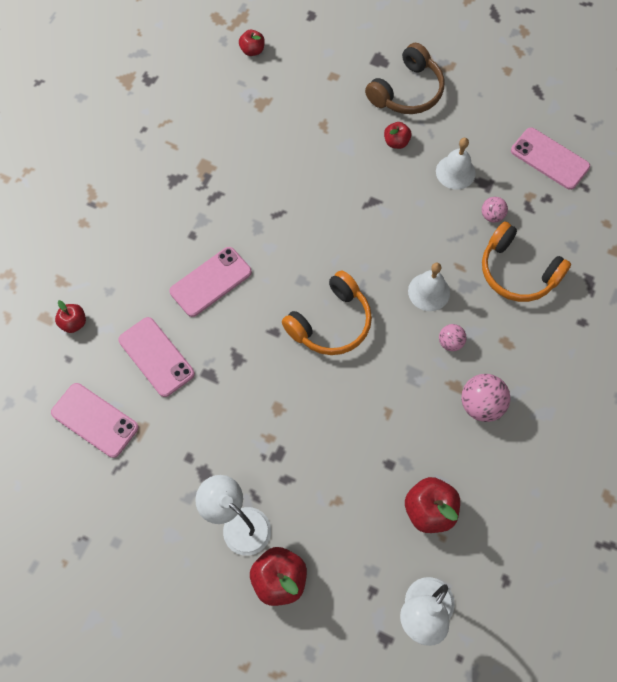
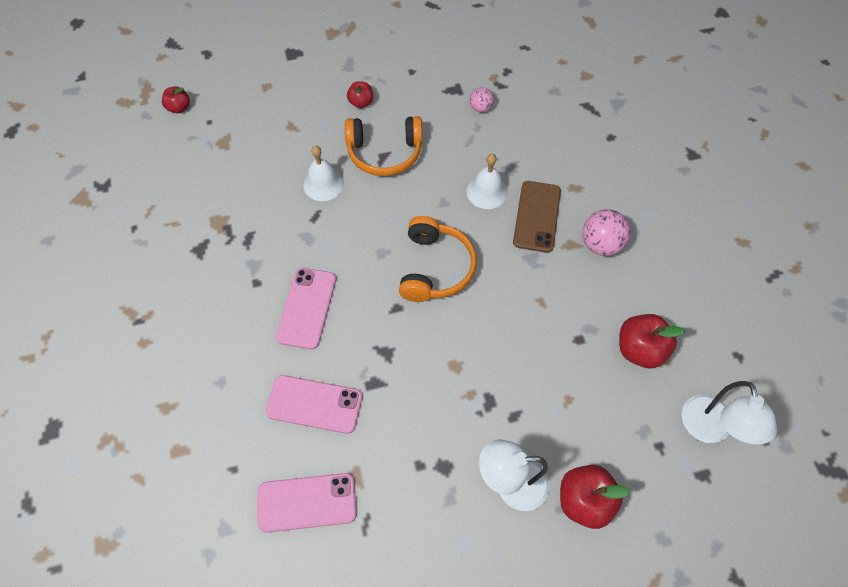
camera: 40 degrees left, 5 degrees down
red apple [55,300,86,333] -> none
brown headphones [365,43,444,114] -> none
white bell [436,138,476,189] -> white bell moved to [303,146,344,201]
pink ball [439,324,467,351] -> brown phone [513,181,561,253]
orange headphones [482,222,571,302] -> orange headphones moved to [345,116,423,176]
pink phone [511,128,590,190] -> none

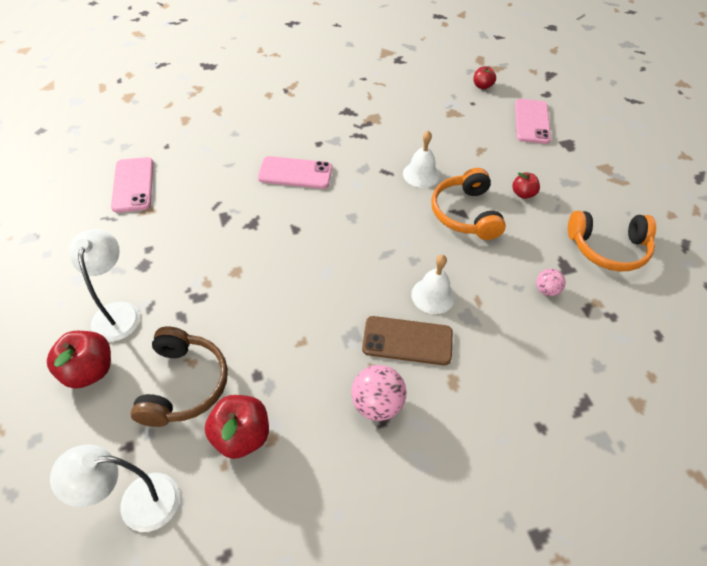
camera: 85 degrees right, 10 degrees down
pink phone [266,375,362,434] -> pink phone moved to [515,99,551,144]
orange headphones [399,216,477,302] -> orange headphones moved to [568,211,656,272]
none -> brown headphones [131,327,228,427]

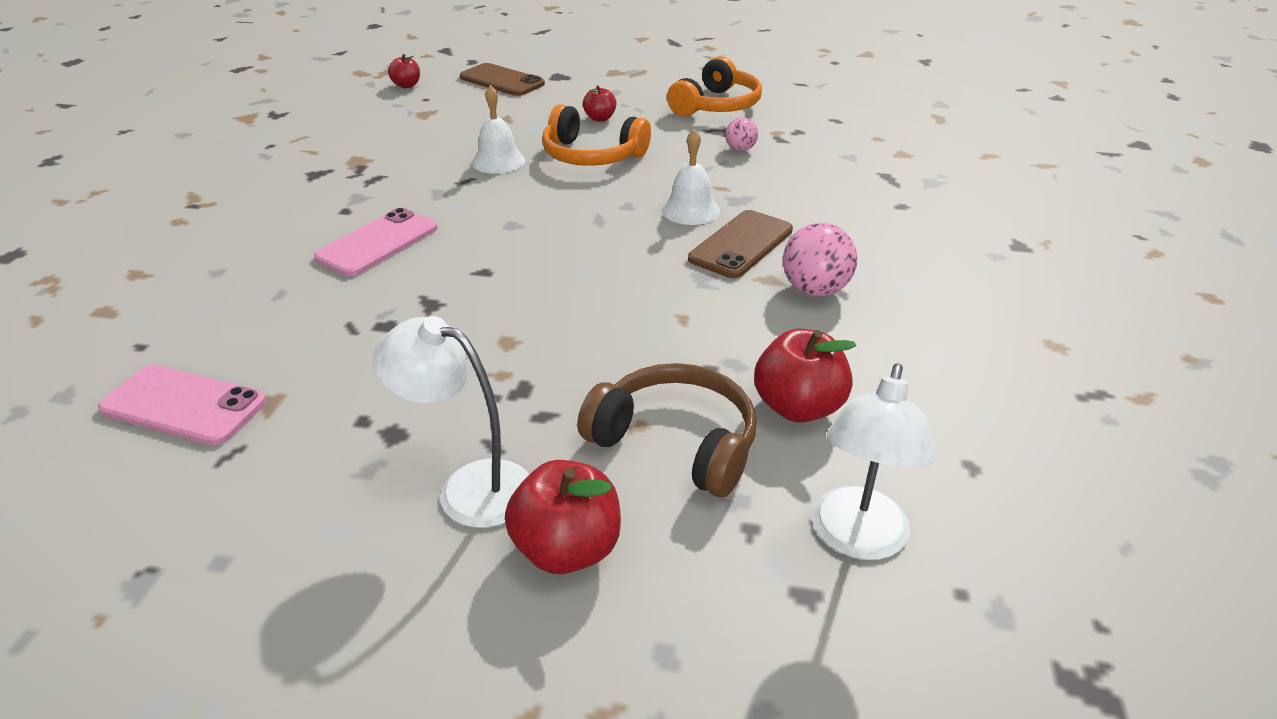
camera: 60 degrees left, 15 degrees down
pink phone [515,99,551,144] -> brown phone [459,63,545,96]

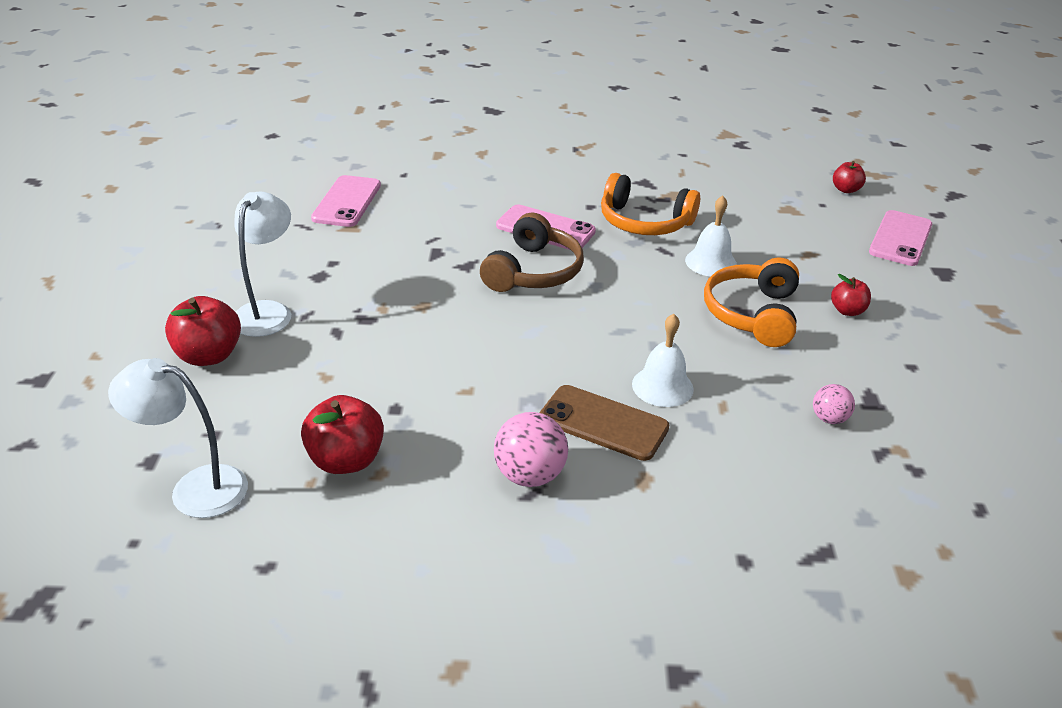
camera: 80 degrees right, 0 degrees up
brown phone [459,63,545,96] -> pink phone [869,210,932,266]
brown headphones [577,363,757,497] -> brown headphones moved to [480,213,584,292]
orange headphones [667,56,762,117] -> orange headphones moved to [601,173,700,235]

